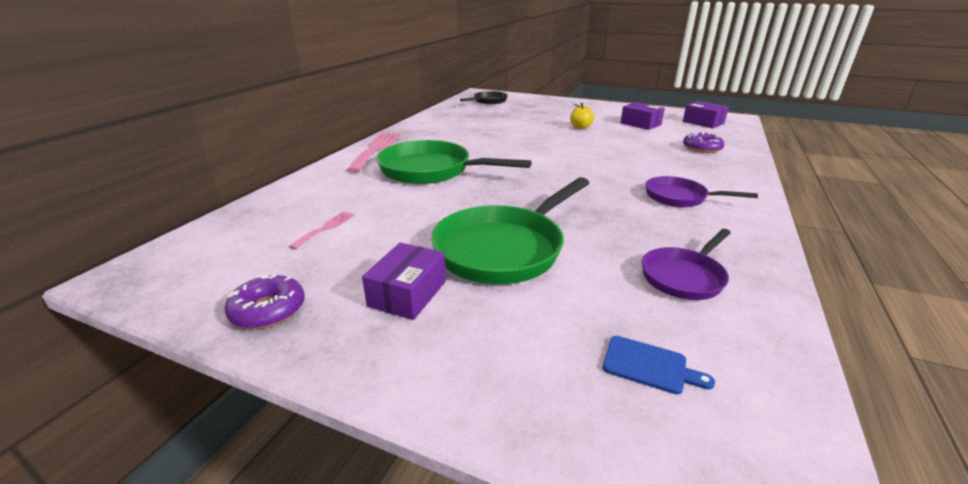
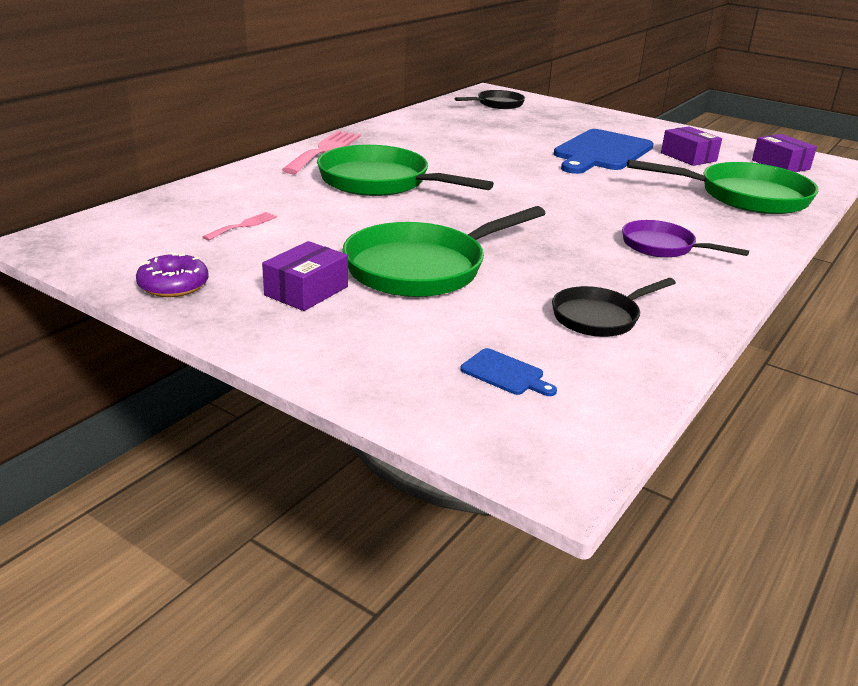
camera: 10 degrees right, 0 degrees up
yellow apple [570,103,594,129] -> blue cutting board [554,129,654,174]
purple pan [642,229,731,300] -> black pan [552,278,676,337]
purple donut [683,132,725,153] -> green pan [627,159,819,214]

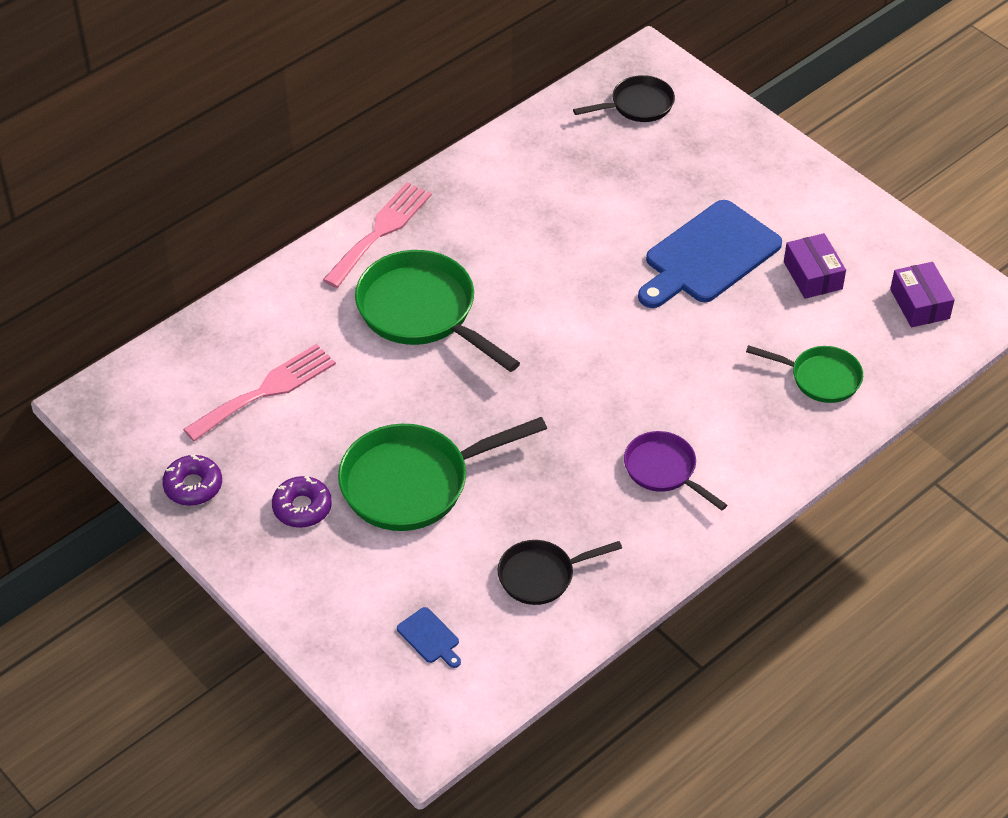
camera: 15 degrees right, 20 degrees up
pink fork [203,212,277,240] -> pink fork [183,344,336,441], size x2.03
purple box [262,241,348,311] -> purple donut [272,476,332,528]
green pan [627,159,819,214] -> green pan [746,345,863,403], size x0.57

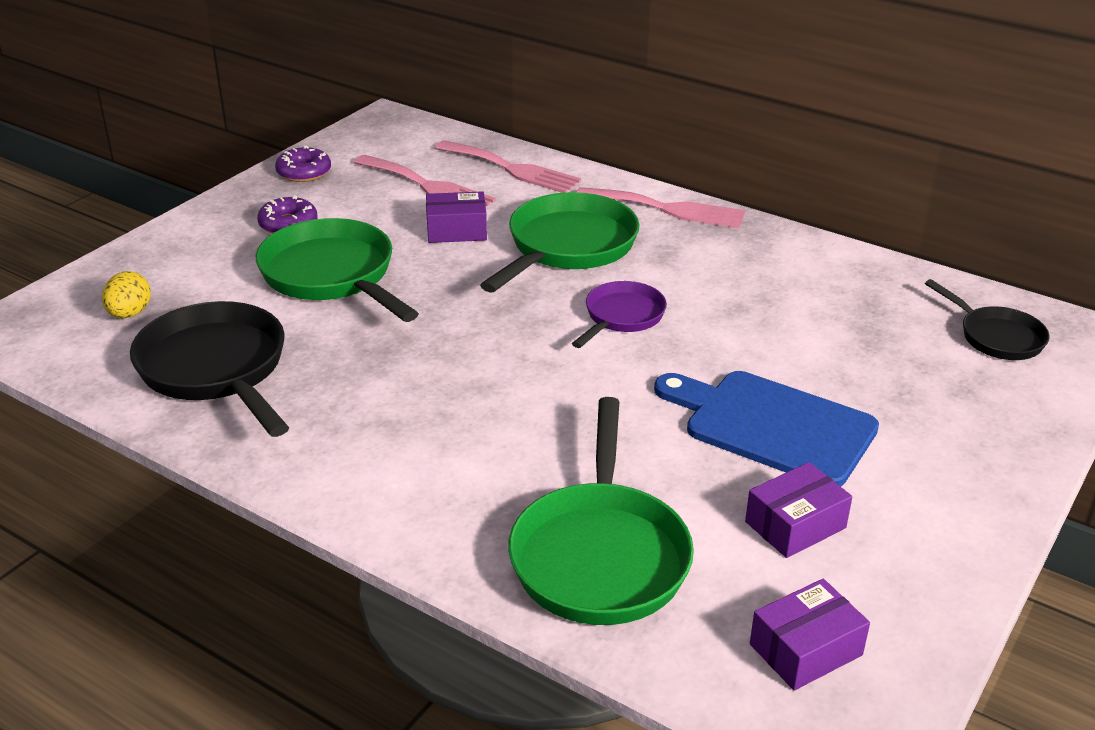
camera: 75 degrees right, 15 degrees down
blue cutting board [397,607,461,668] -> yellow egg [102,271,151,318]
black pan [498,540,622,605] -> black pan [130,301,289,437], size x1.75
purple pan [624,431,727,511] -> purple pan moved to [572,281,667,348]
green pan [746,345,863,403] -> green pan [508,397,694,625], size x1.75
none -> purple box [426,191,487,243]
none -> pink fork [435,140,581,193]

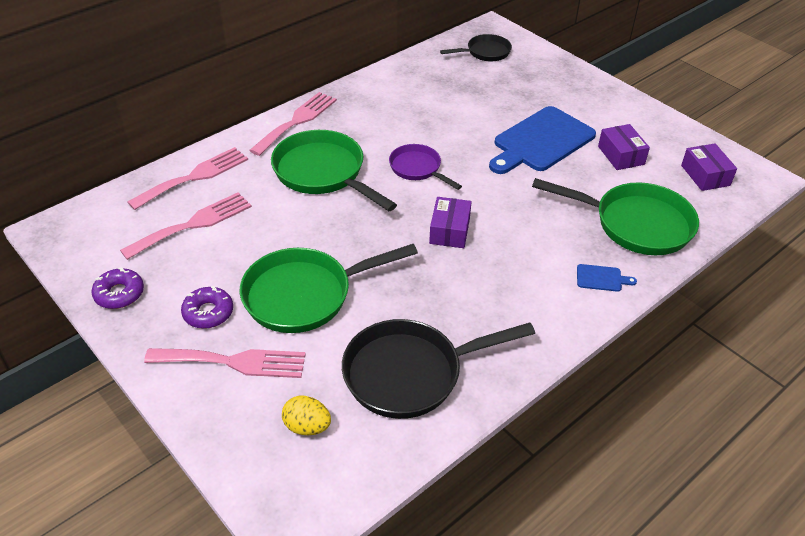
camera: 75 degrees left, 10 degrees up
purple box [426,191,487,243] -> purple box moved to [429,197,472,248]
none -> pink fork [144,348,306,378]
none -> blue cutting board [577,264,637,292]

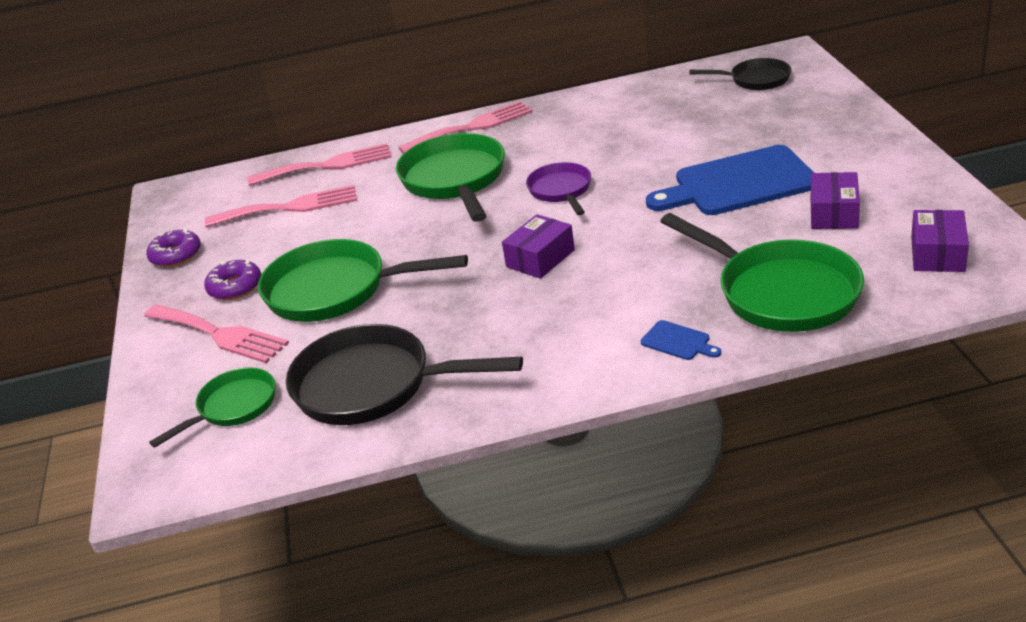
camera: 35 degrees right, 10 degrees down
yellow egg [282,396,331,435] -> green pan [149,367,275,448]

